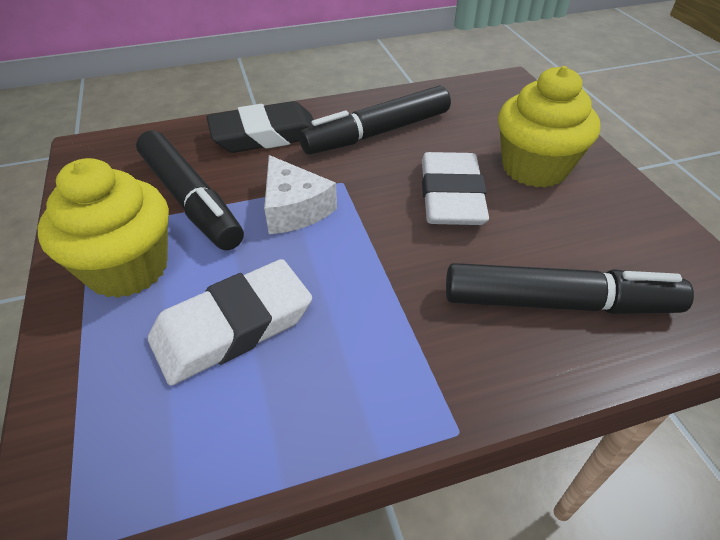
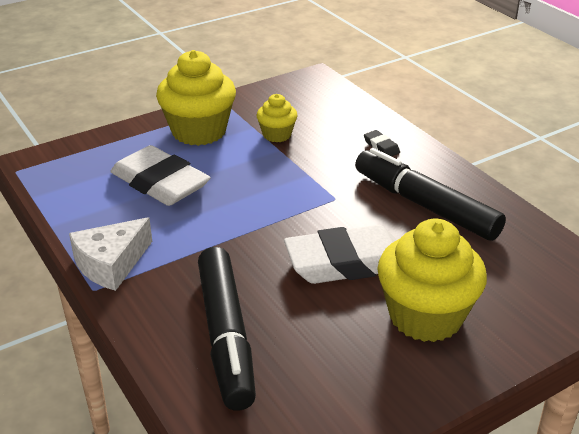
camera: 75 degrees right, 10 degrees down
black marker [136,131,244,250] -> yellow cupcake [257,94,297,142]
black eraser [206,101,314,153] -> black eraser [364,130,400,156], size x0.40
white cheese [264,155,337,234] -> white cheese moved to [69,217,152,291]

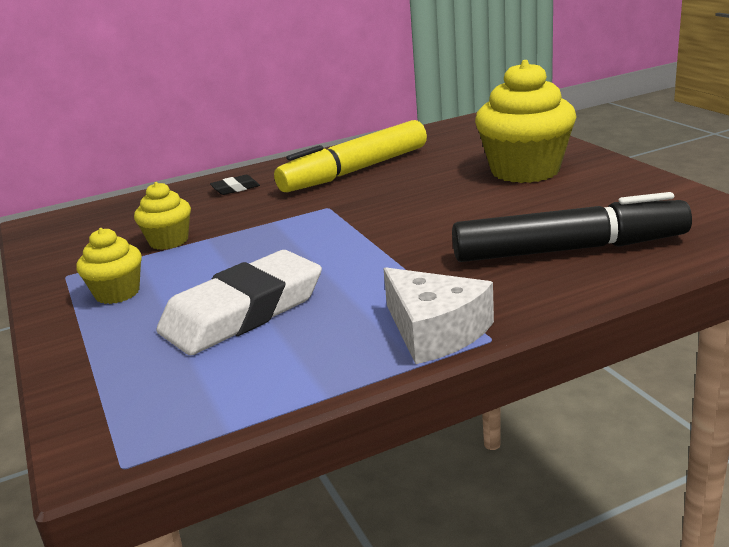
camera: 80 degrees left, 10 degrees down
yellow cupcake [156,50,236,146] -> yellow cupcake [76,228,142,304], size x0.52
white eraser [284,225,396,284] -> none
black marker [355,148,506,241] -> yellow marker [274,120,427,192]

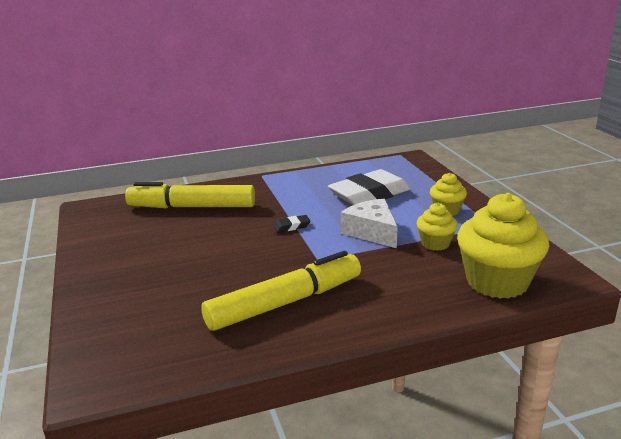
camera: 175 degrees left, 0 degrees up
black eraser [210,175,260,195] -> black eraser moved to [273,215,311,233]
white cheese [383,267,494,364] -> white cheese moved to [341,199,398,248]
black marker [452,192,692,262] -> yellow marker [125,182,255,208]
yellow cupcake [475,60,577,183] -> yellow cupcake moved to [457,193,549,299]

